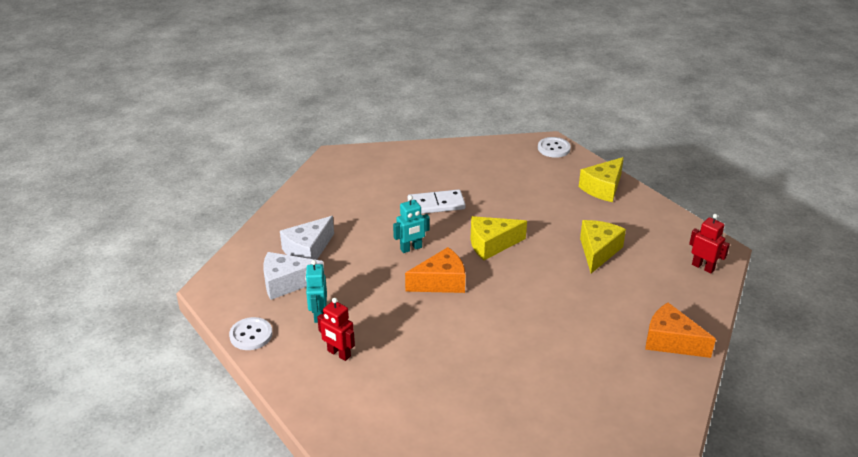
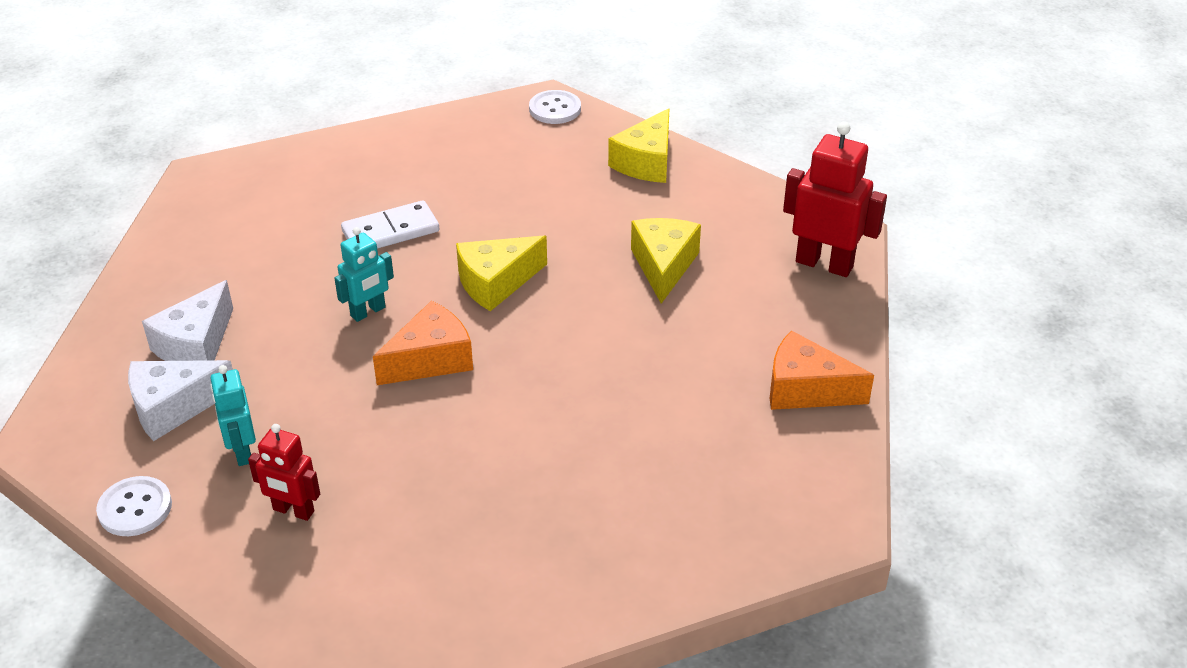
camera: 15 degrees left, 5 degrees up
red robot [689,214,730,274] -> red robot [783,122,887,277], size x1.65

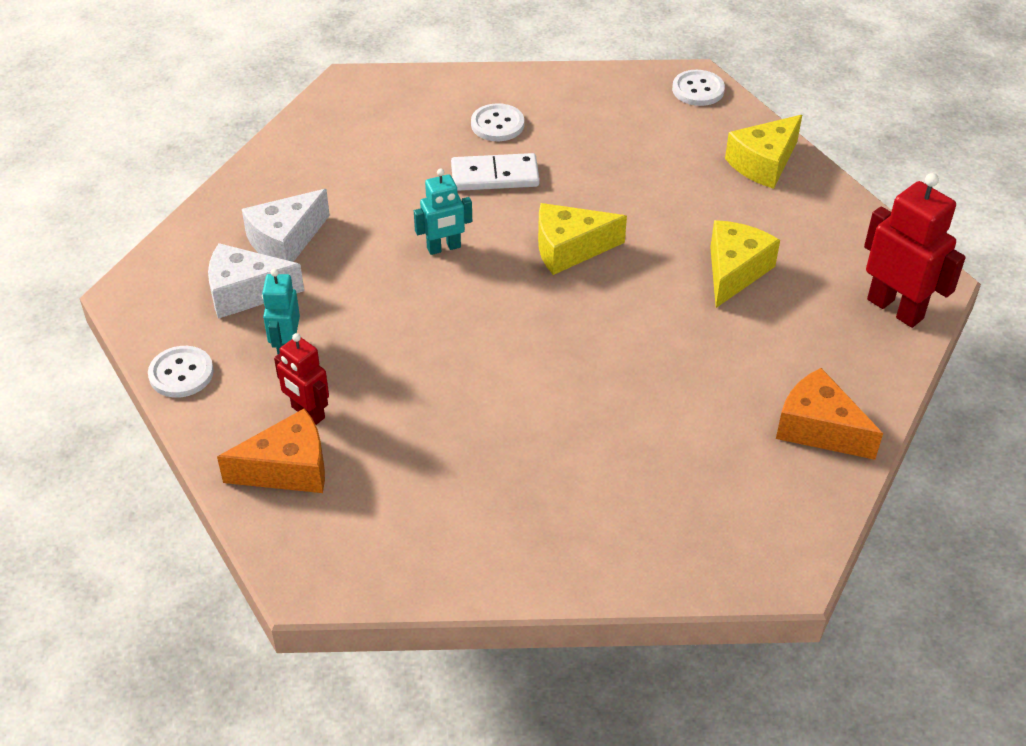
camera: 20 degrees right, 5 degrees up
orange cheese [373,301,473,385] -> orange cheese moved to [217,408,325,493]
none -> white button [471,103,524,141]

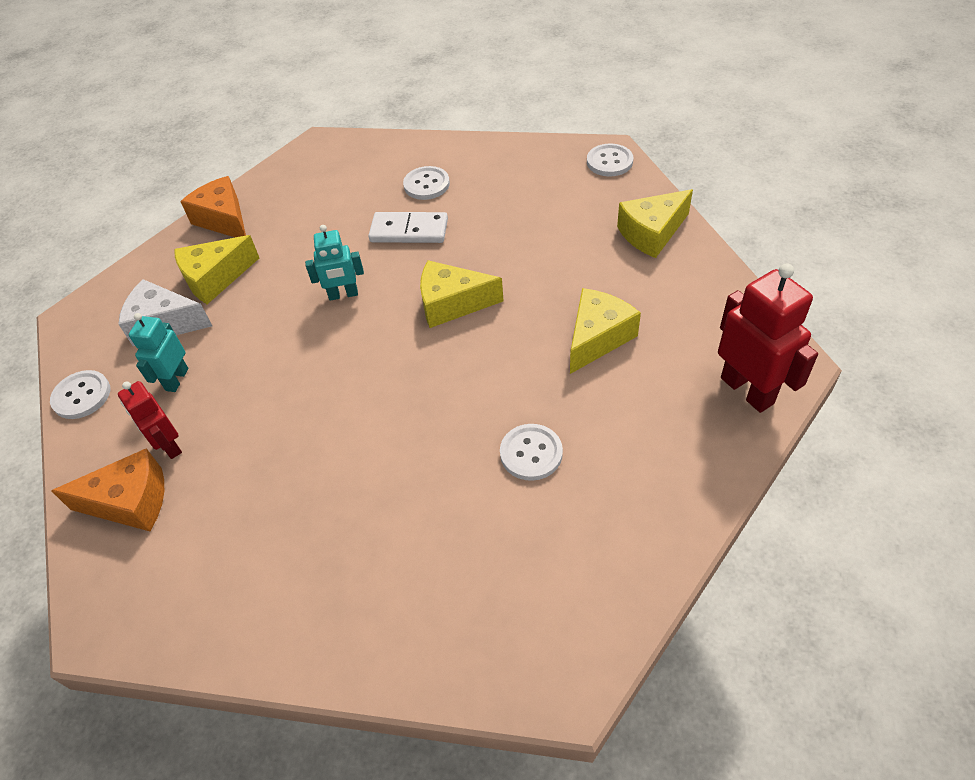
camera: 15 degrees right, 5 degrees up
white cheese [242,189,330,262] -> yellow cheese [174,235,259,304]
orange cheese [776,368,883,460] -> orange cheese moved to [180,176,246,237]
none -> white button [500,424,563,481]

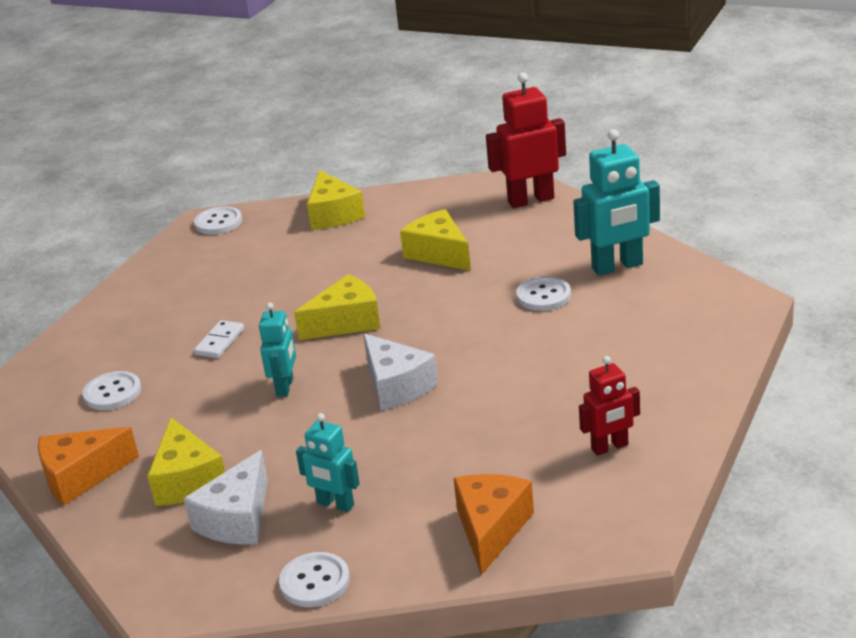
camera: 75 degrees left, 20 degrees down
red robot [118,381,182,459] -> red robot moved to [579,356,640,456]
white domino [368,212,448,243] -> white domino [194,320,244,358], size x0.66
white button [403,166,450,200] -> white button moved to [83,371,141,410]
yellow cheese [420,260,504,328] -> yellow cheese turned 135 degrees counterclockwise [294,274,381,340]
none -> white cheese [363,333,438,411]
none -> turquoise robot [573,129,660,276]

